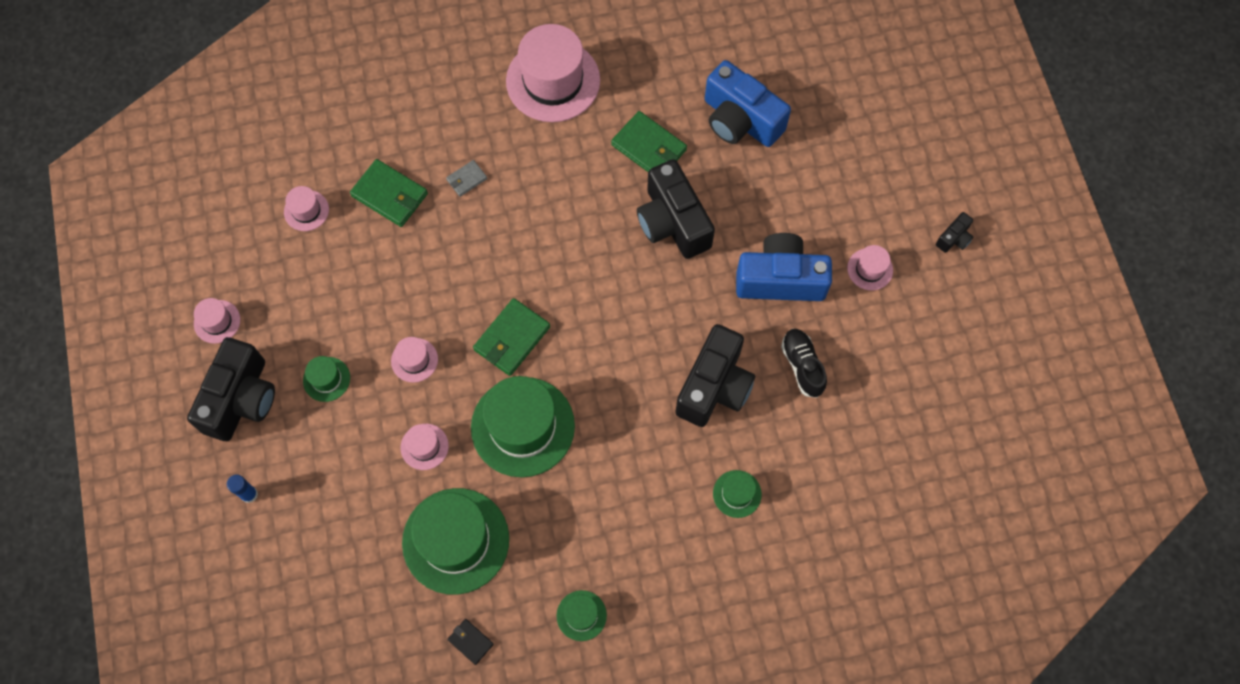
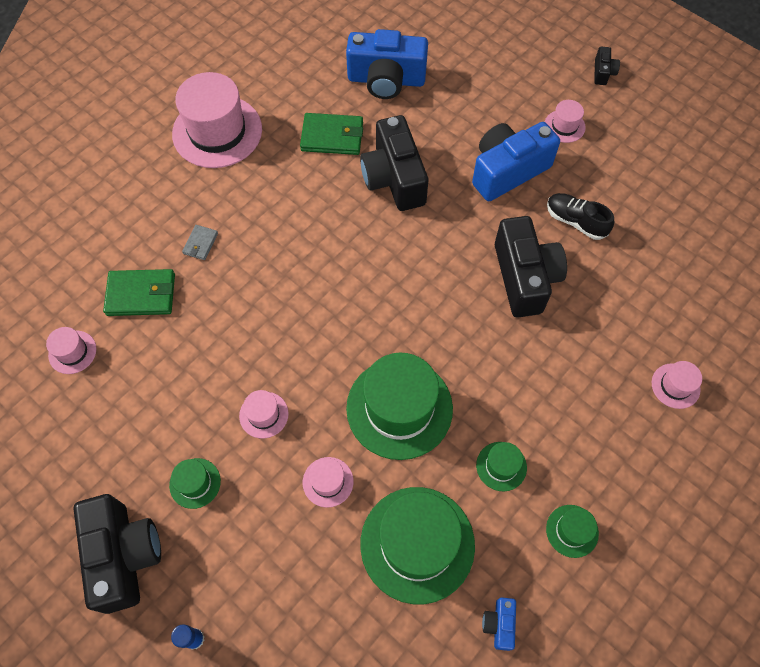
camera: 35 degrees left, 5 degrees down
pink hat [194,298,240,344] -> pink hat moved to [652,361,702,409]
black wallet [447,619,494,665] -> blue camera [482,597,516,651]
green wallet [473,298,550,376] -> none
black camera [637,159,715,259] -> black camera turned 45 degrees clockwise [360,115,428,211]
green hat [713,470,762,518] -> green hat moved to [476,442,527,491]

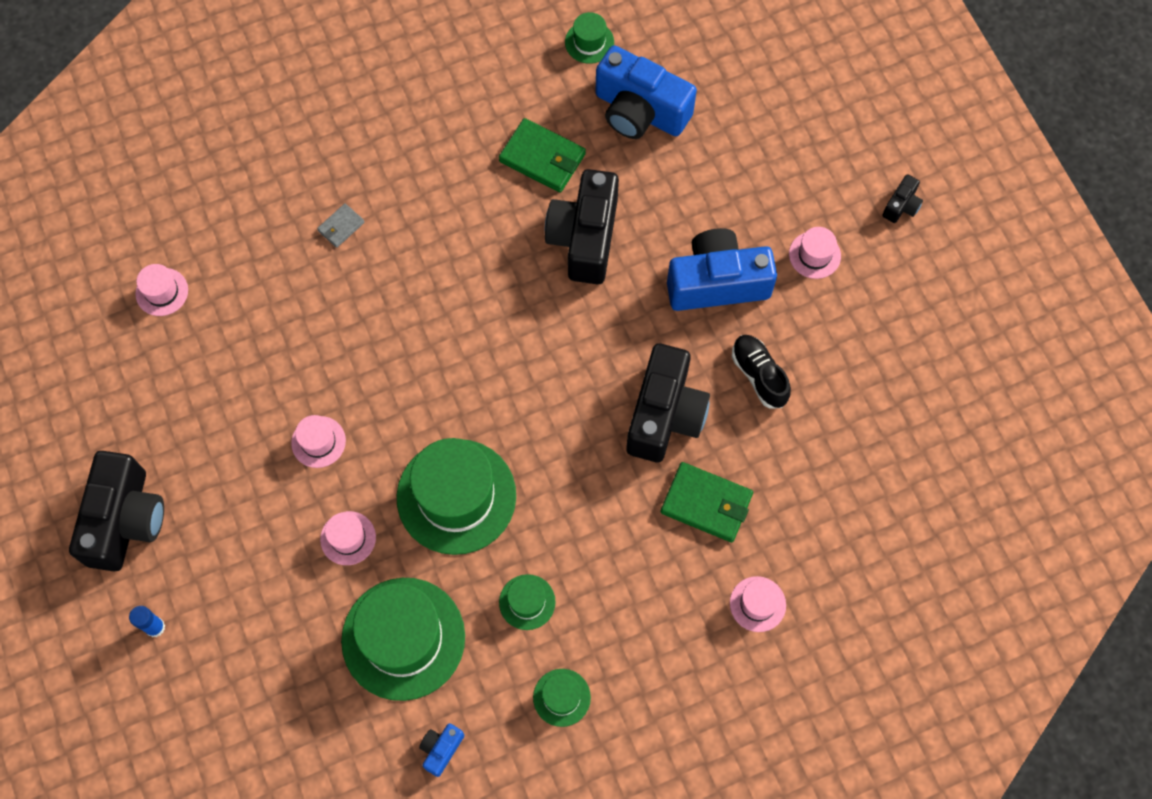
camera: 25 degrees right, 5 degrees up
green wallet [103,269,175,316] -> green wallet moved to [661,462,753,542]
green hat [169,458,221,509] -> green hat moved to [565,12,614,64]
pink hat [172,72,262,168] -> none

